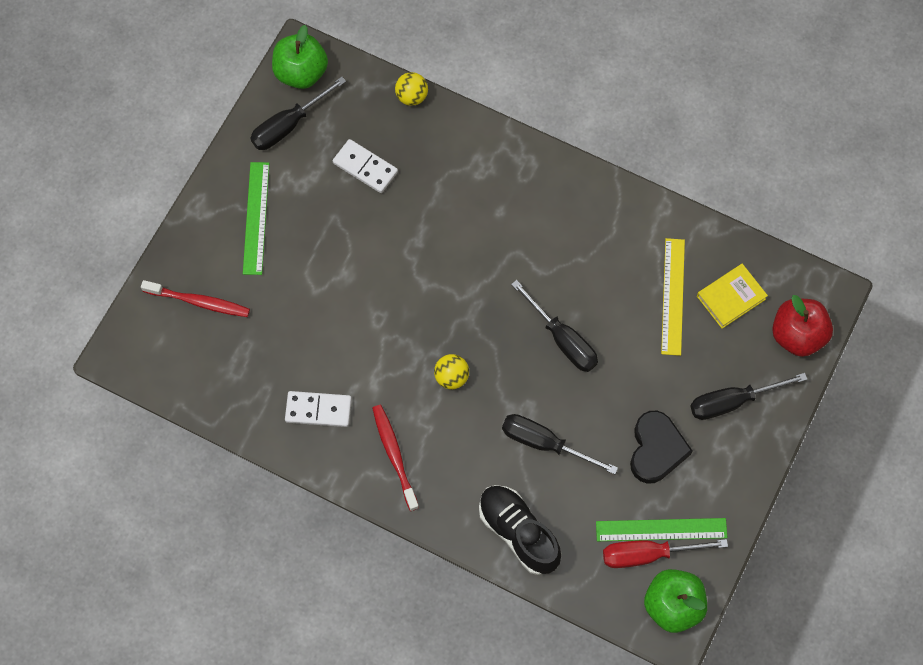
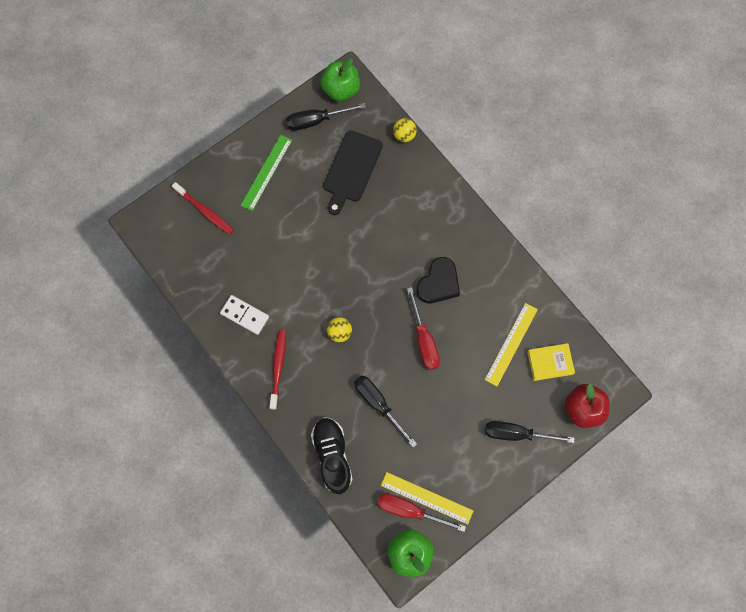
camera: 25 degrees right, 5 degrees up
white domino [333,139,398,193] -> black cutting board [323,130,383,215]
black screwdriver [511,280,598,372] -> red screwdriver [407,287,440,370]
green ruler [596,518,727,541] -> yellow ruler [381,472,473,525]
black heart [630,411,693,484] -> black heart moved to [416,257,460,303]

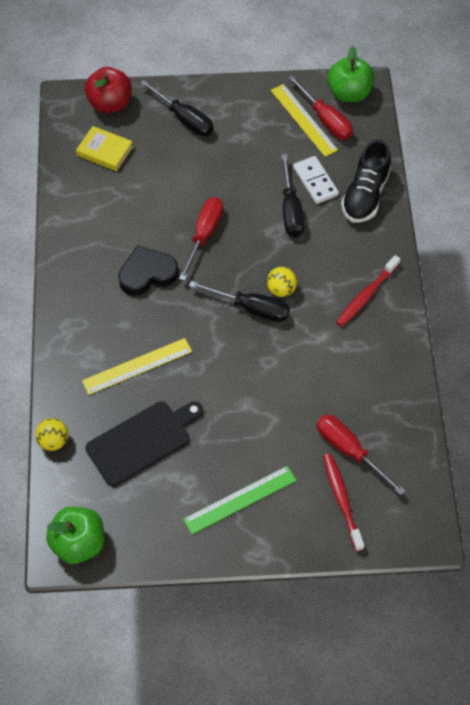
camera: 145 degrees left, 15 degrees down
white domino [220,295,269,335] -> white domino moved to [293,156,339,204]
black screwdriver [286,103,366,131] -> black screwdriver moved to [189,281,290,322]
yellow ruler [485,303,538,386] -> yellow ruler moved to [82,338,192,395]
none -> red screwdriver [317,415,406,495]

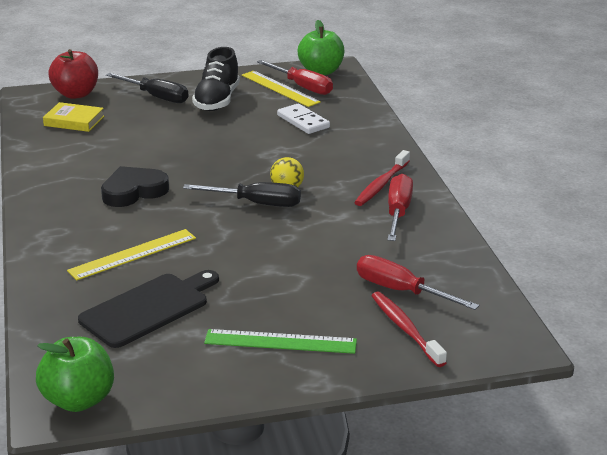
camera: 10 degrees left, 30 degrees down
yellow ball [35,418,68,451] -> none
red screwdriver [179,197,223,281] -> red screwdriver moved to [387,174,413,241]
green ruler [183,466,297,534] -> green ruler turned 45 degrees clockwise [204,329,357,354]
black screwdriver [281,154,304,237] -> none
black shoe [341,140,391,223] -> black shoe moved to [192,47,240,111]

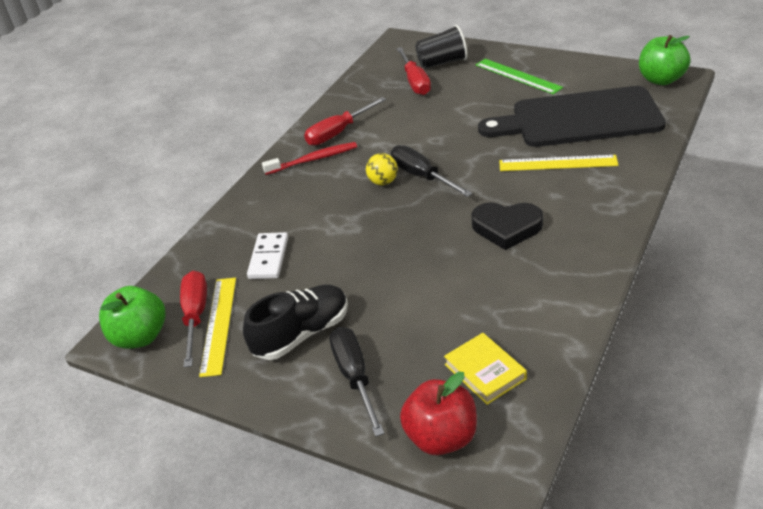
camera: 135 degrees left, 10 degrees up
black cutting board [78,270,219,348] -> black cutting board [478,86,666,147], size x1.55
red toothbrush [371,291,447,367] -> black cup [415,25,468,69]

